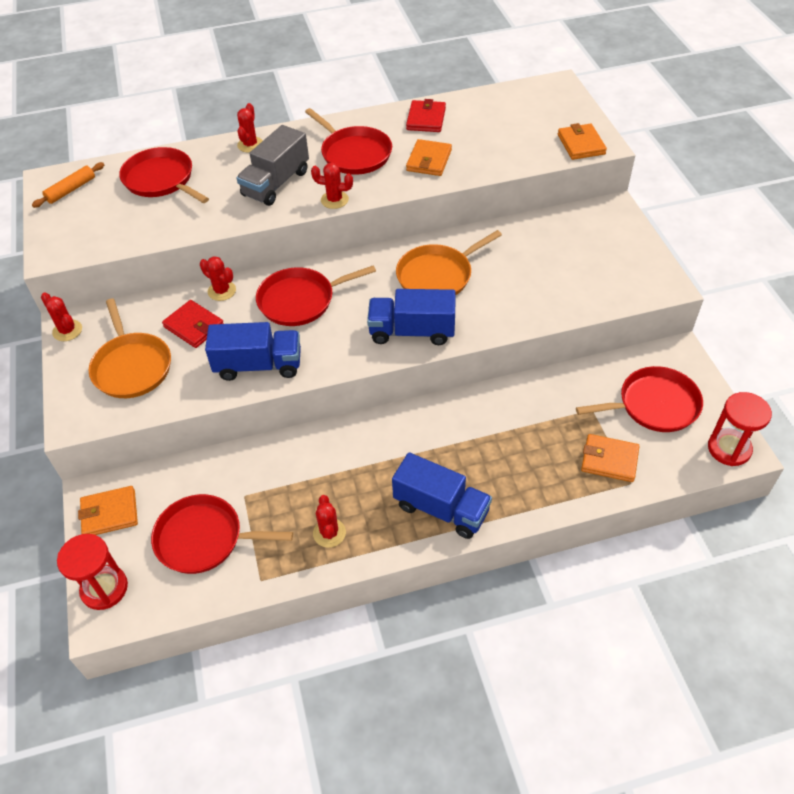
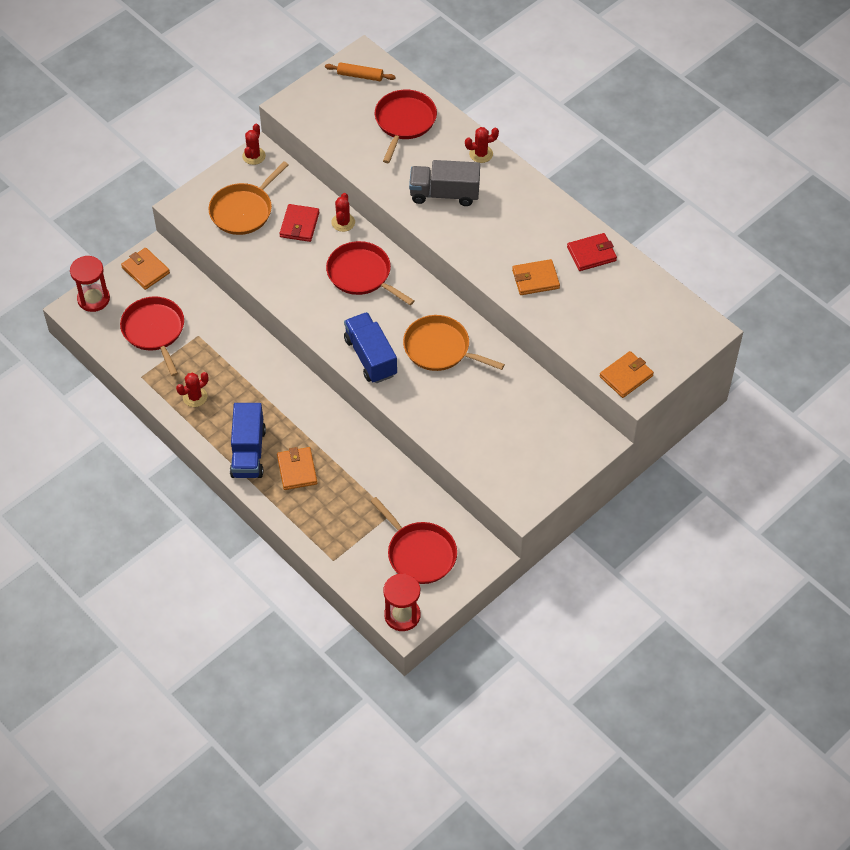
camera: 60 degrees right, 5 degrees up
blue truck [205,322,301,381] -> none
red pan [305,108,392,175] -> none
red cactus [311,163,353,209] -> none
orange wallet [581,434,640,482] -> orange wallet moved to [277,447,317,490]

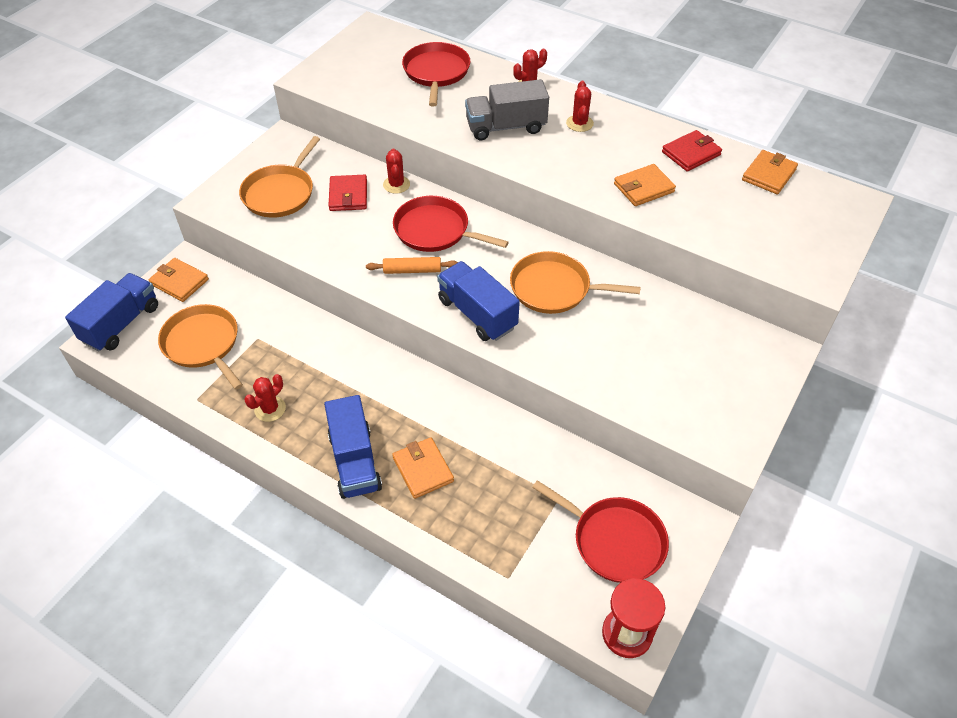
camera: 15 degrees left, 5 degrees down
red hourglass [70,256,110,312] -> blue truck [65,273,158,352]
red pan [120,296,184,376] -> orange pan [158,304,243,390]
red cactus [242,124,266,165] -> red cactus moved to [566,81,594,132]
orange rolling pin [325,62,396,81] -> orange rolling pin moved to [366,257,458,274]
orange wallet [599,351,654,398] -> orange wallet moved to [742,150,798,194]

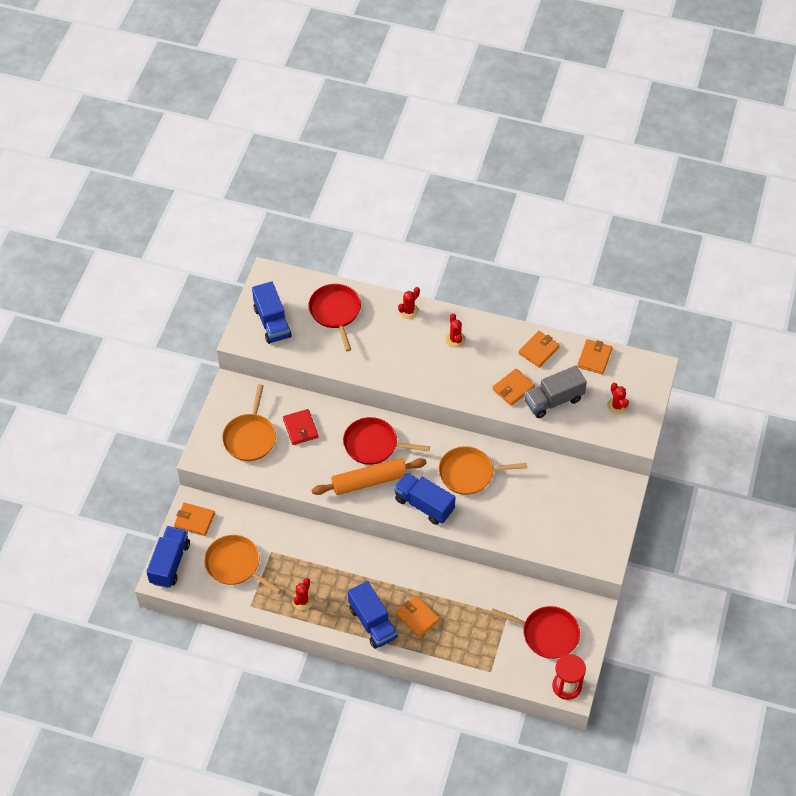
camera: 15 degrees left, 5 degrees up
orange rolling pin [366,257,458,274] -> orange rolling pin [312,458,427,495], size x1.84
red cactus [383,148,410,194] -> red cactus moved to [607,383,629,415]
grey truck [465,79,549,140] -> grey truck moved to [524,366,587,418]
red wallet [662,130,722,171] -> orange wallet [519,331,560,368]
none -> blue truck [252,281,292,344]

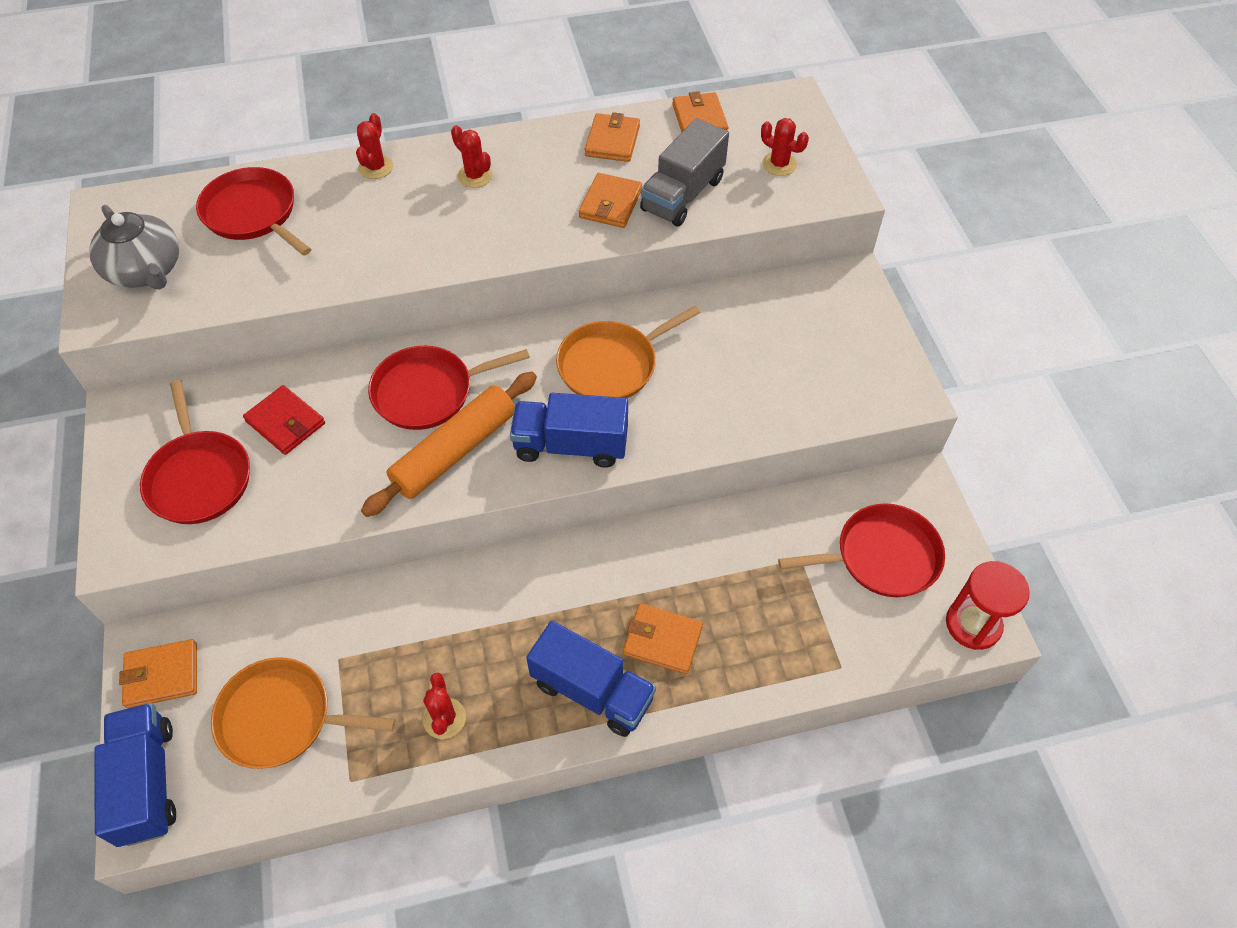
camera: 30 degrees left, 0 degrees up
orange pan [222,384,276,461] -> red pan [140,380,250,524]
blue truck [252,281,292,344] -> grey teapot [89,205,179,290]

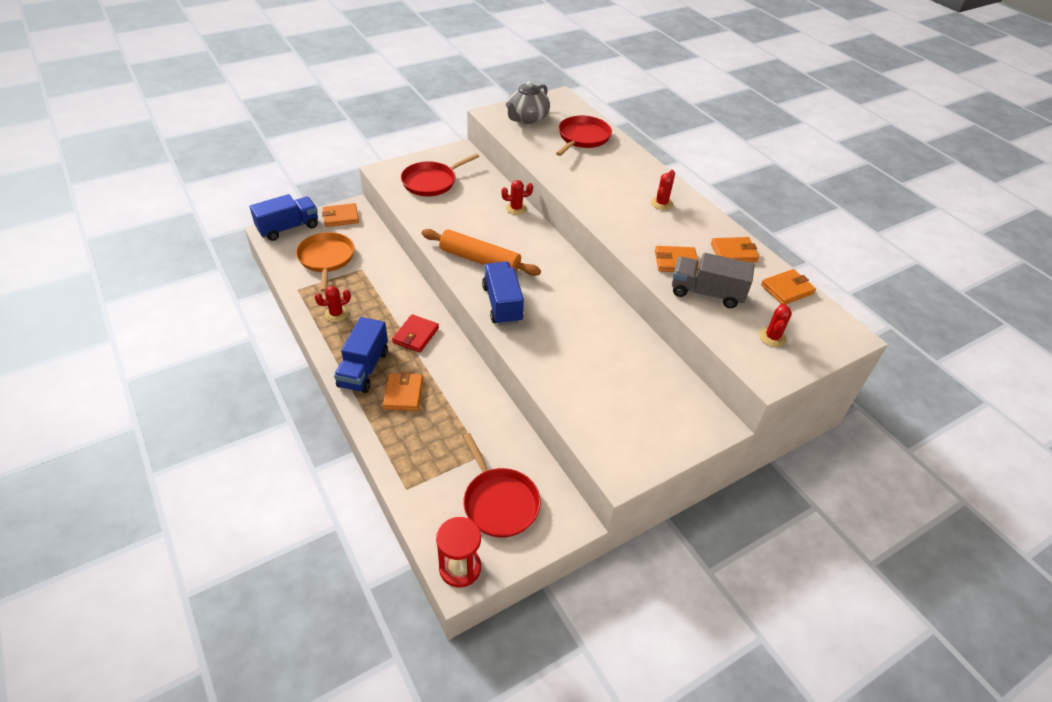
camera: 70 degrees right, 10 degrees down
orange wallet [119,639,197,708] -> orange wallet turned 75 degrees counterclockwise [322,203,359,227]
red wallet [243,385,325,455] -> red wallet moved to [392,314,439,353]
red cactus [356,113,393,179] -> red cactus moved to [501,180,533,215]
red pan [368,346,530,430] -> none
orange pan [556,306,700,398] -> none

